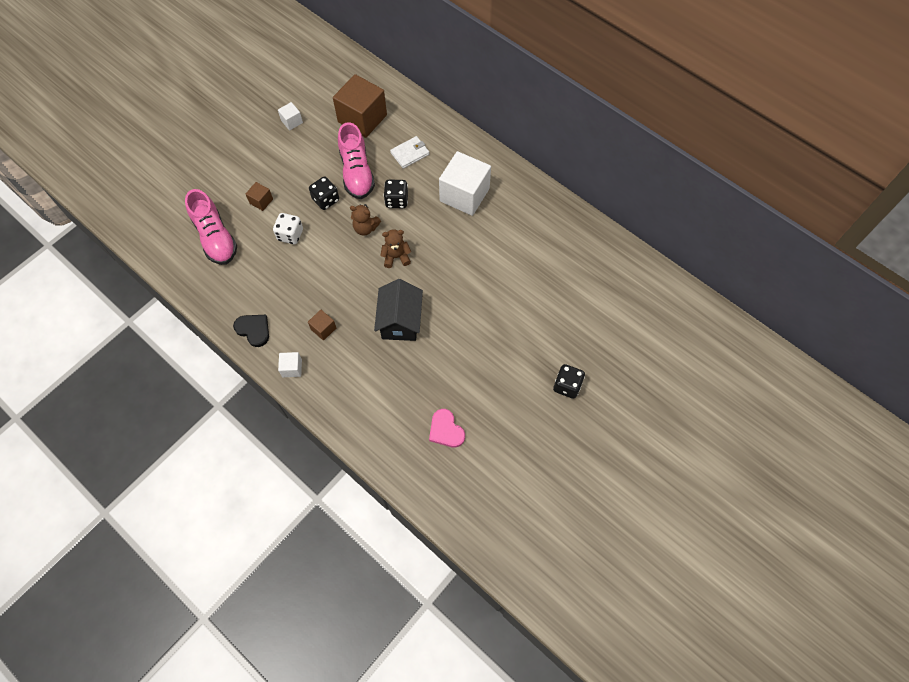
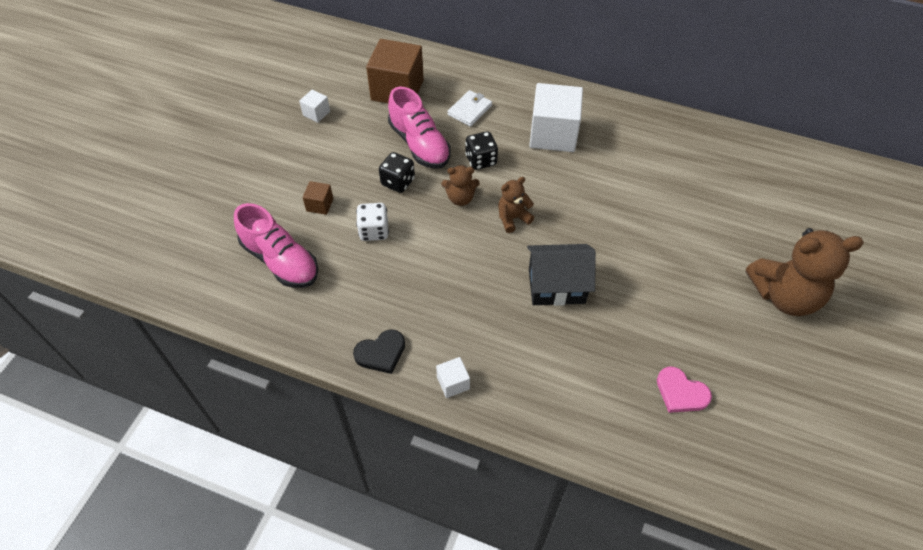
camera: 20 degrees left, 10 degrees down
black heart [233,315,269,347] -> black heart turned 135 degrees clockwise [353,329,405,374]
brown cube [308,310,336,340] -> none
black house [374,279,423,341] -> black house turned 75 degrees counterclockwise [527,244,596,306]
black dice [553,364,585,399] -> brown teddy bear [745,228,864,316]

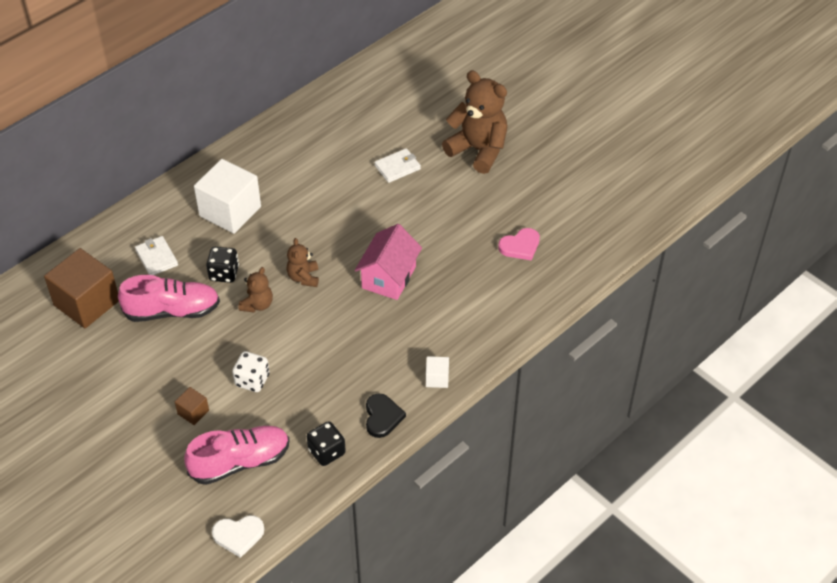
camera: 65 degrees left, 5 degrees down
white cube [299,90,330,123] -> none
black dice [379,152,415,193] -> black dice moved to [307,421,346,466]
black house [527,244,596,306] -> pink house [355,224,422,300]
brown teddy bear [745,228,864,316] -> brown teddy bear turned 75 degrees counterclockwise [442,70,507,174]
none -> white heart [212,515,264,558]
none -> white wallet [374,148,421,183]

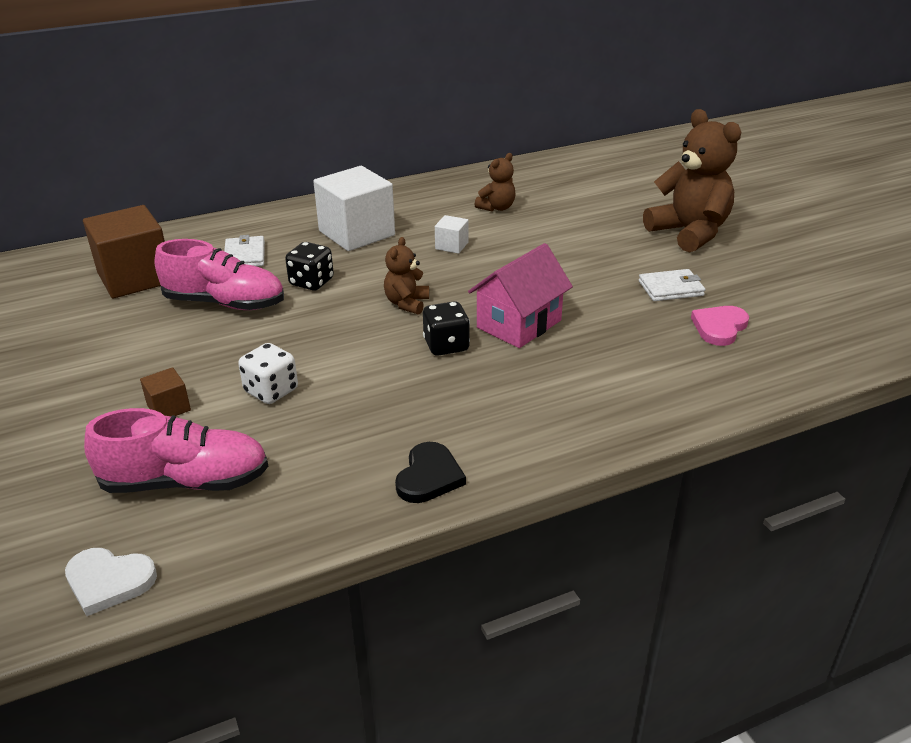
camera: 20 degrees right, 15 degrees down
brown teddy bear [238,267,273,313] -> brown teddy bear moved to [475,153,516,211]
black dice [307,421,346,466] -> black dice moved to [423,301,470,356]
white wallet [374,148,421,183] -> white wallet moved to [639,269,705,301]
white cube [426,356,449,388] -> white cube moved to [435,215,469,254]
pink heart [498,228,540,261] -> pink heart turned 135 degrees clockwise [691,306,749,346]

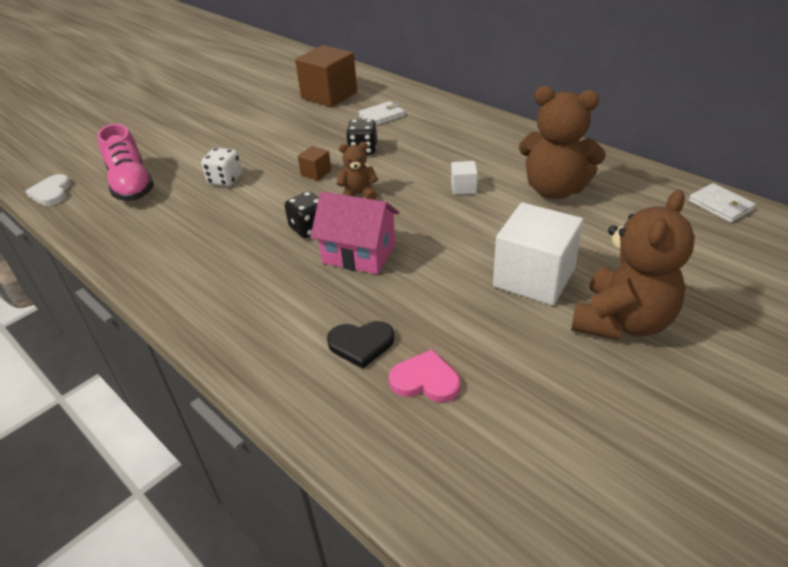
camera: 70 degrees right, 5 degrees up
brown cube [140,367,191,417] -> brown cube moved to [298,146,331,181]
pink shoe [155,239,284,310] -> none
white cube [313,166,395,251] -> white cube moved to [493,203,583,305]
black heart [395,442,466,503] -> black heart moved to [327,321,394,369]
brown teddy bear [475,153,516,211] -> brown teddy bear [519,86,606,199], size x1.98
white wallet [639,269,705,301] -> white wallet moved to [688,183,756,223]

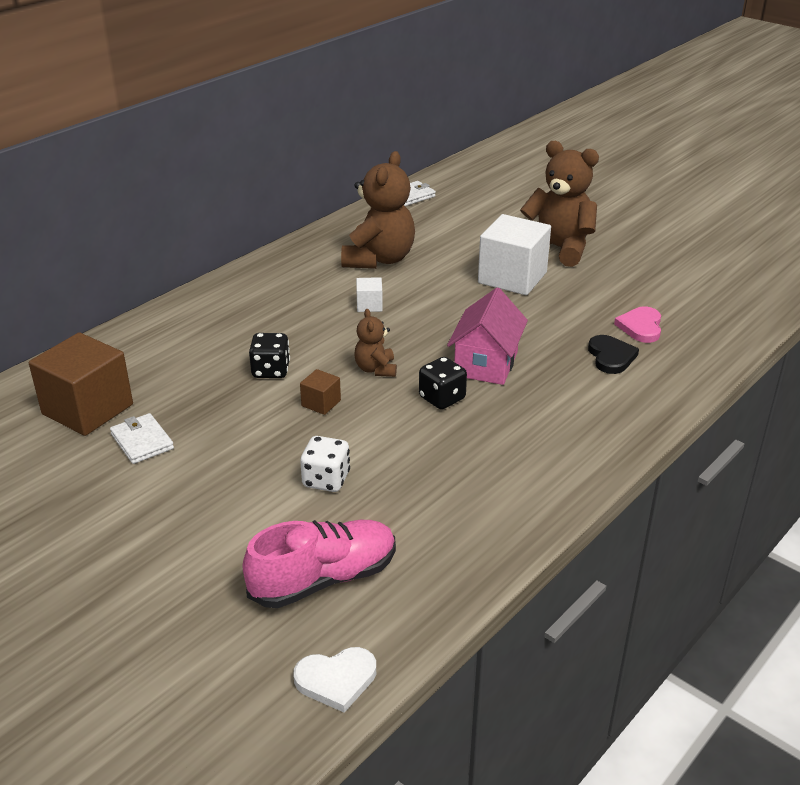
camera: 95 degrees left, 5 degrees down
white wallet [358,101,405,125] -> white wallet moved to [110,413,174,464]

